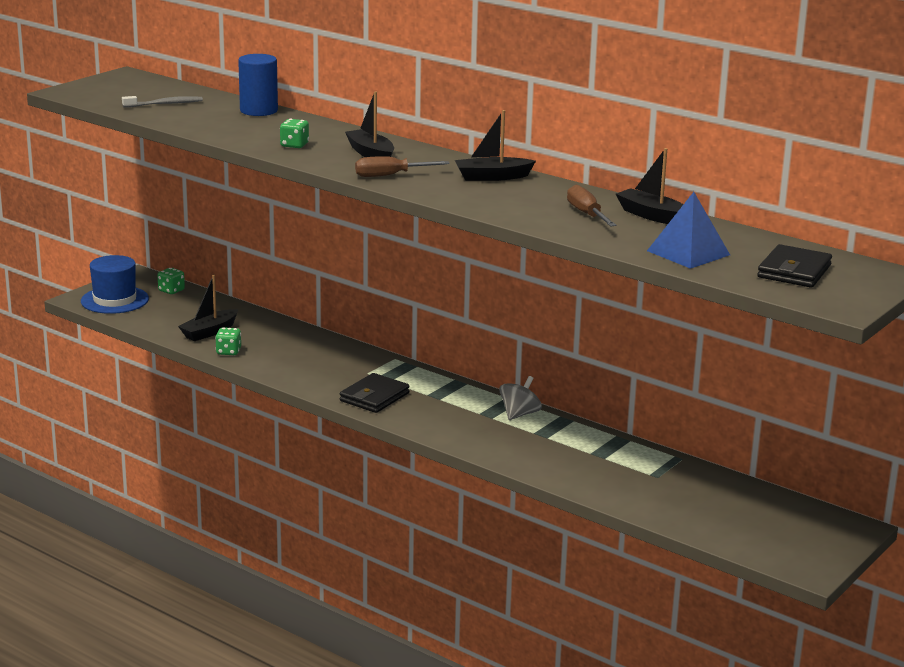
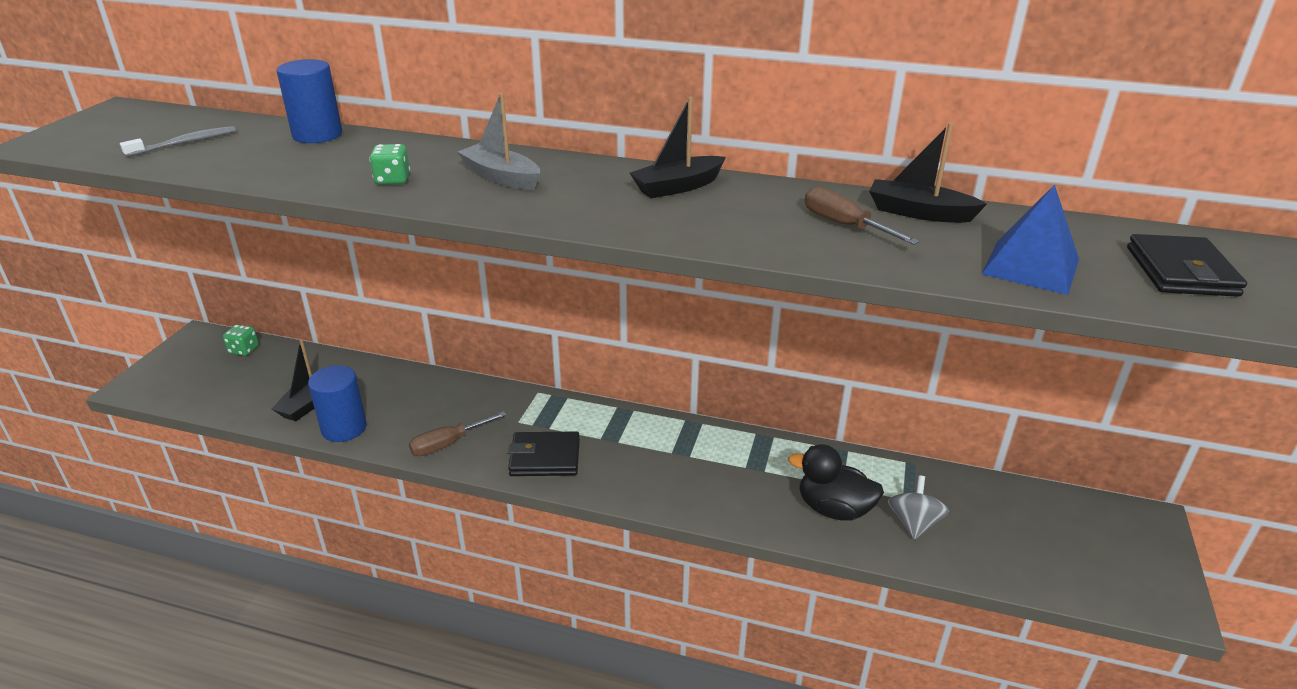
camera: 20 degrees left, 10 degrees up
blue hat [81,255,149,314] -> none
green dice [215,327,241,355] -> blue cylinder [308,365,367,442]
black wallet [340,373,410,413] -> black wallet turned 75 degrees clockwise [508,431,580,476]
black boat [345,91,394,157] -> grey boat [458,93,540,190]
brown screwdriver [355,156,450,177] -> brown screwdriver moved to [409,411,507,456]
grey spinning top [499,376,542,420] -> grey spinning top moved to [888,475,949,540]
none -> black duck [788,444,884,521]

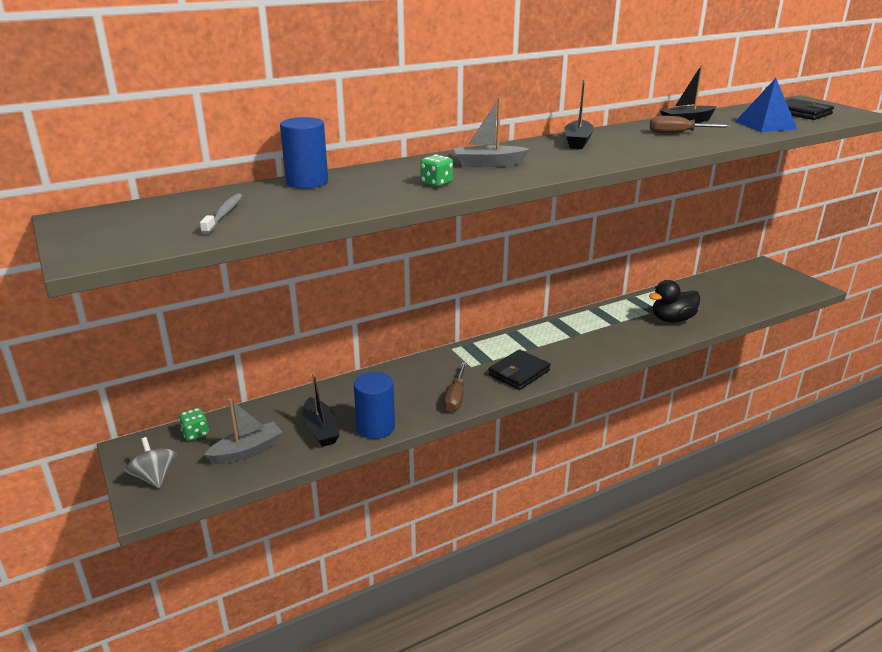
camera: 45 degrees left, 5 degrees down
grey spinning top [888,475,949,540] -> grey spinning top moved to [125,437,177,488]
none -> grey boat [204,399,283,464]

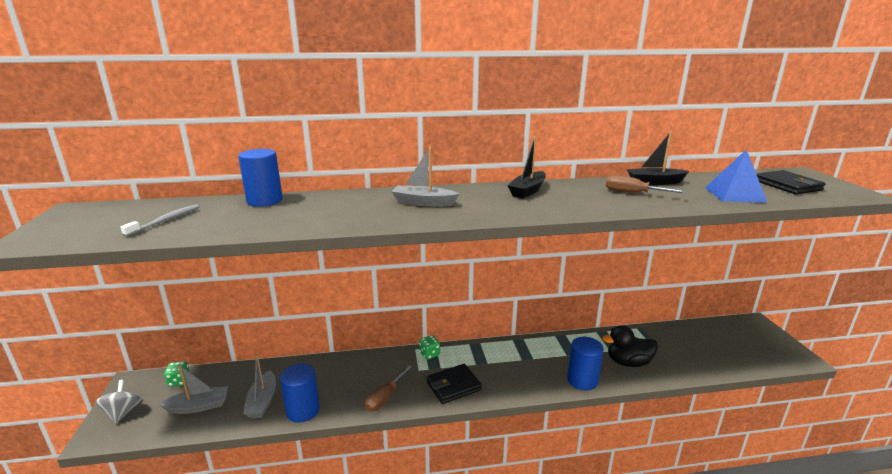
camera: 20 degrees right, 5 degrees down
black boat [302,372,340,447] -> grey boat [243,354,276,418]
green dice [420,154,453,187] -> green dice moved to [419,335,440,360]
none -> blue cylinder [567,337,604,390]

